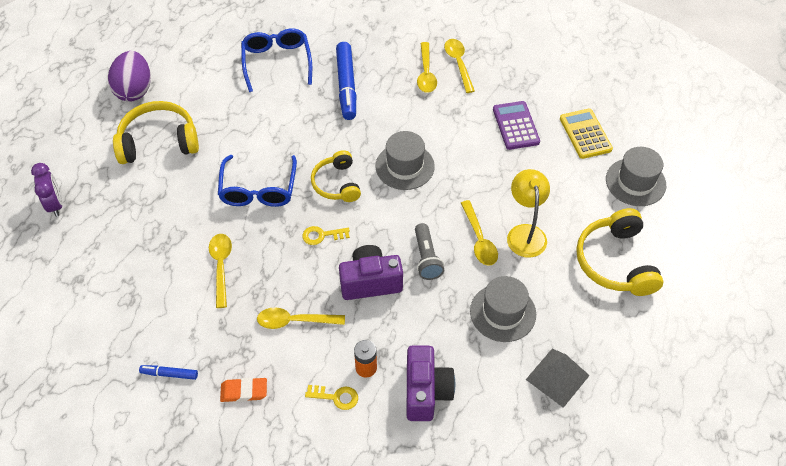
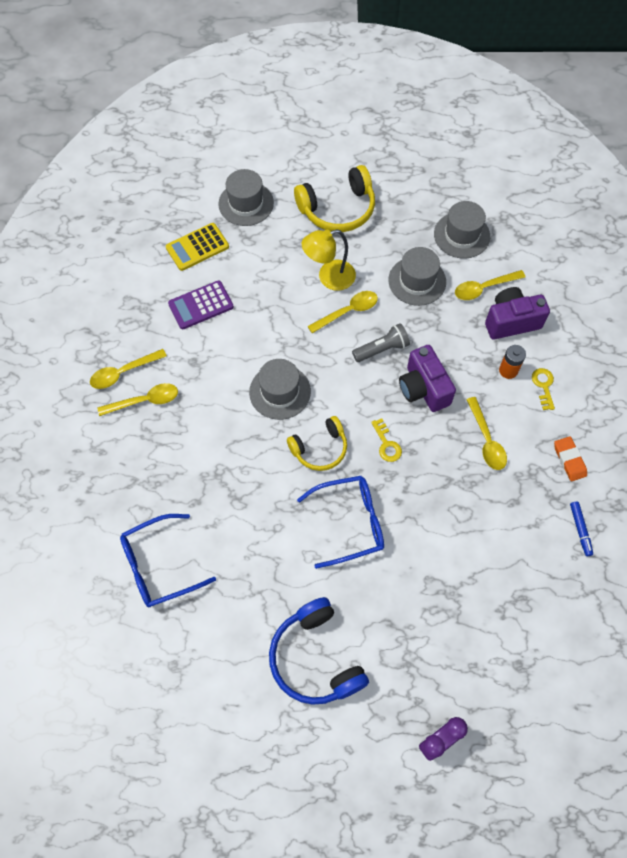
camera: 105 degrees left, 10 degrees up
purple egg [108,51,151,102] -> none
yellow headphones [113,101,199,164] -> blue headphones [269,597,369,705]
yellow spoon [209,234,232,308] -> yellow spoon moved to [455,270,525,300]
blue marker [336,42,356,120] -> none
grey pyramid [526,349,590,408] -> grey hat [434,201,490,259]

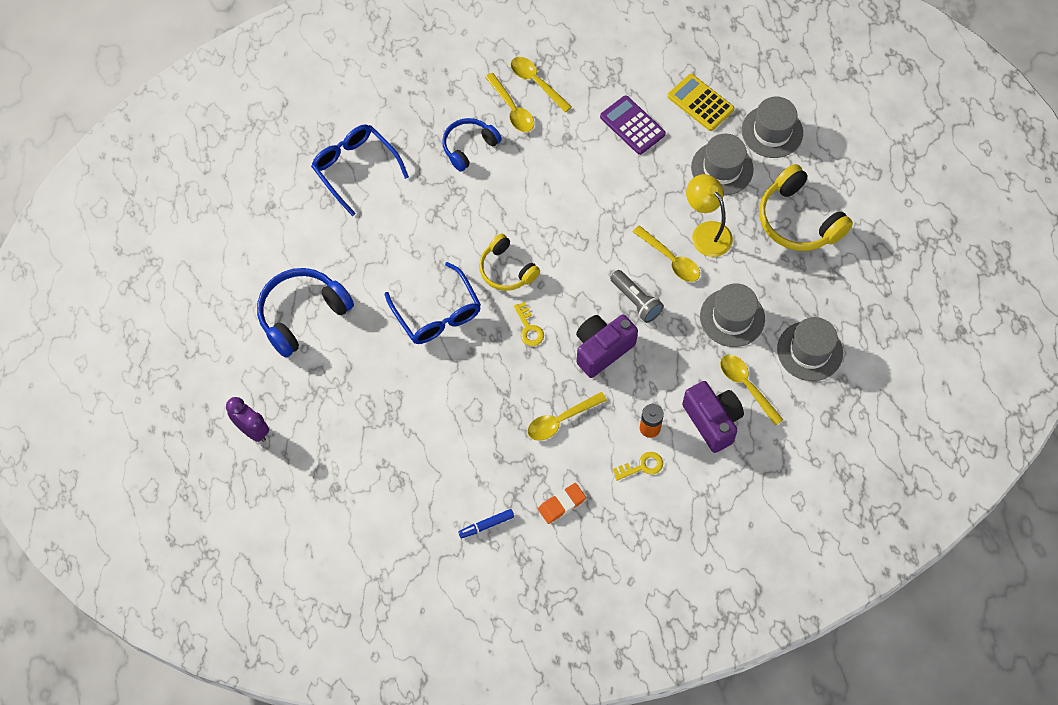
camera: 75 degrees right, 0 degrees up
grey hat [249,359,311,420] -> grey hat moved to [691,134,754,196]
yellow key [371,418,402,462] -> yellow key turned 75 degrees counterclockwise [514,302,544,346]
none -> blue headphones [442,118,502,172]

